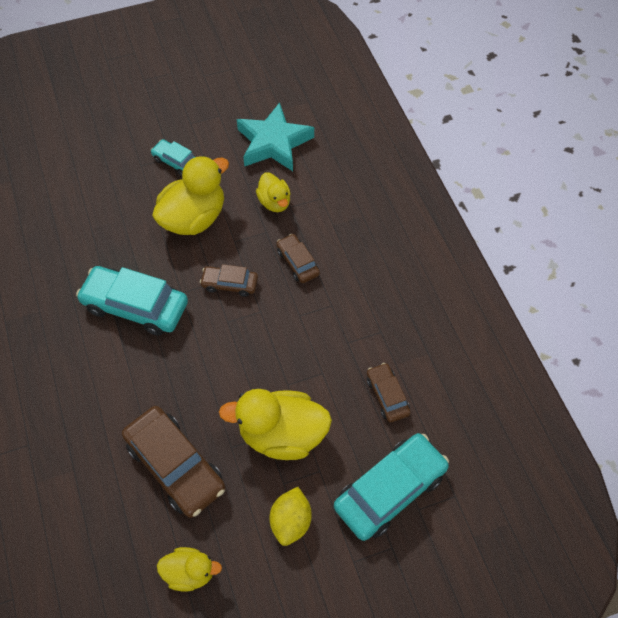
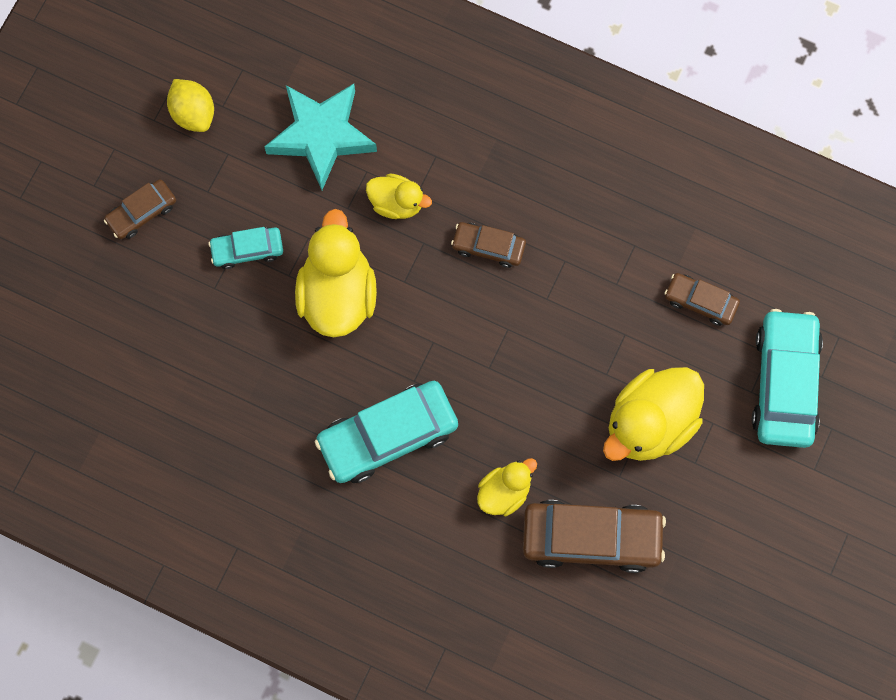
camera: 45 degrees left, 15 degrees up
yellow duck [157,547,222,591] -> yellow duck moved to [477,458,537,516]
brown car [200,264,258,297] -> brown car moved to [104,179,176,239]
yellow lemon [270,487,312,546] -> yellow lemon moved to [167,79,214,132]

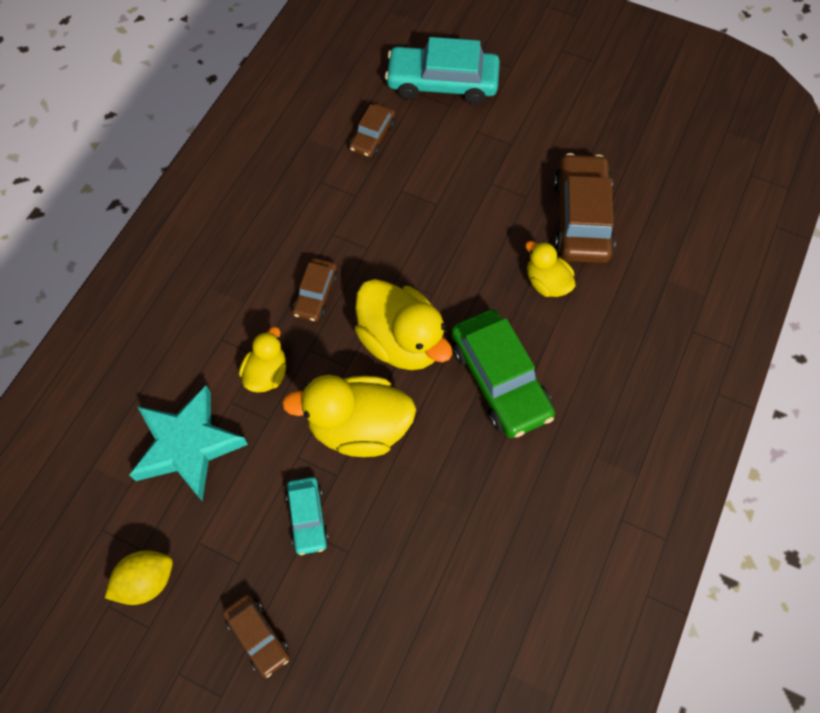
camera: 90 degrees left, 10 degrees down
turquoise car [315,381,458,483] -> green car [451,309,555,438]
yellow duck [603,367,704,461] -> yellow duck moved to [355,279,452,370]

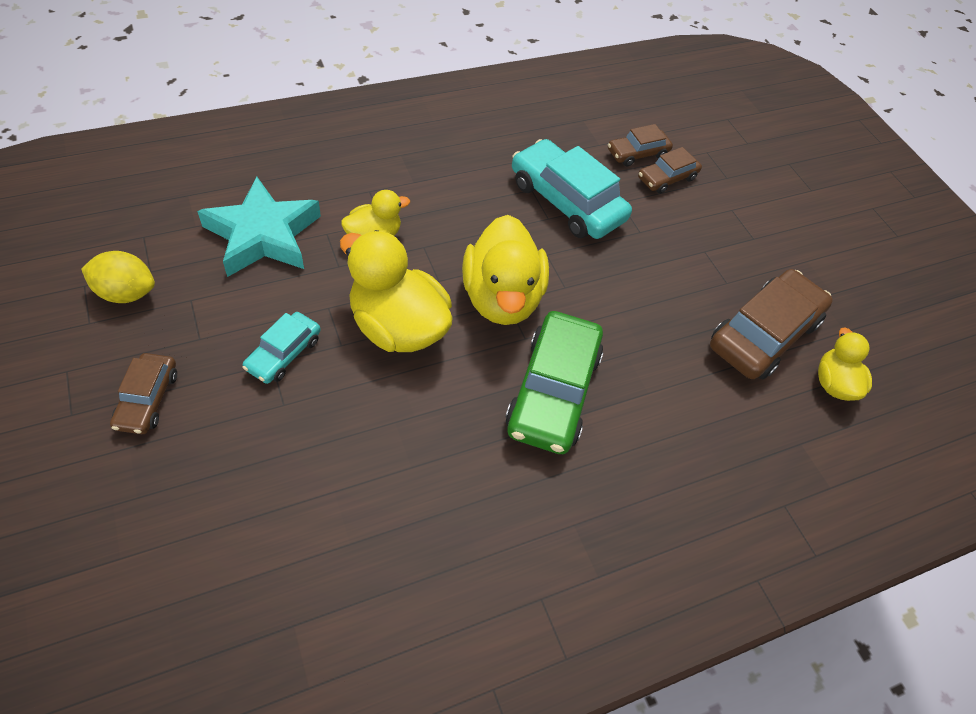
camera: 35 degrees right, 10 degrees down
brown car [293,258,338,322] -> brown car moved to [638,147,702,194]
turquoise car [385,37,500,104] -> turquoise car moved to [512,139,632,239]
yellow duck [525,241,575,297] -> yellow duck moved to [818,327,872,401]

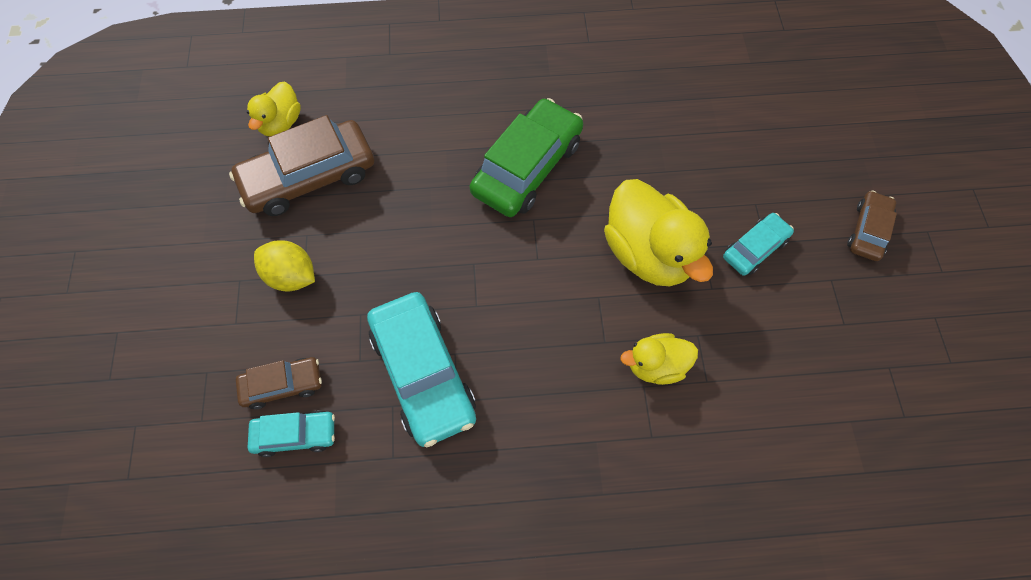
camera: 155 degrees left, 10 degrees up
yellow lemon [81,251,155,303] -> yellow lemon moved to [254,240,315,291]
turquoise star [197,177,321,277] -> none
yellow duck [462,215,549,325] -> none
brown car [608,124,673,166] -> turquoise car [248,410,335,457]

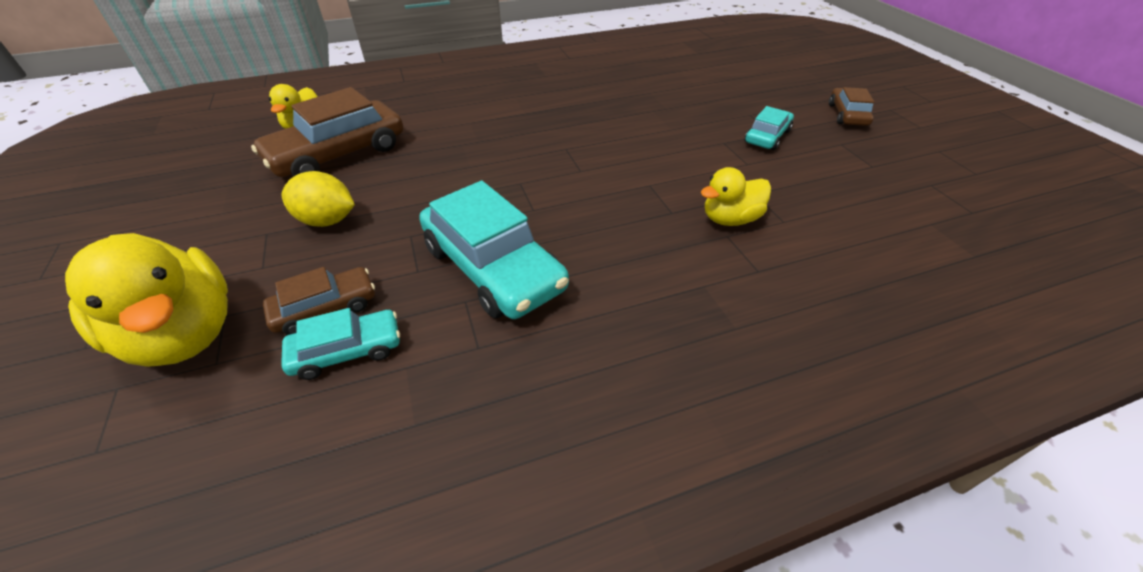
camera: 15 degrees left, 20 degrees down
green car [470,98,583,217] -> none
yellow duck [604,179,713,286] -> yellow duck moved to [65,233,228,367]

